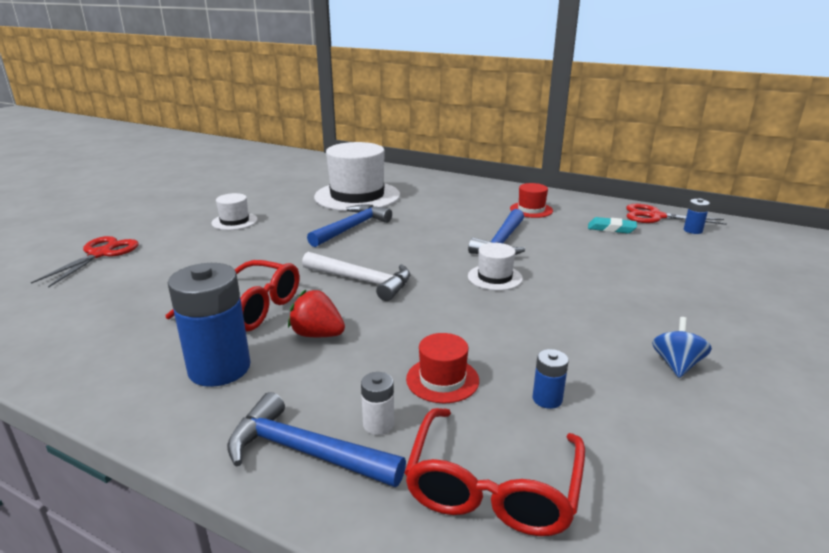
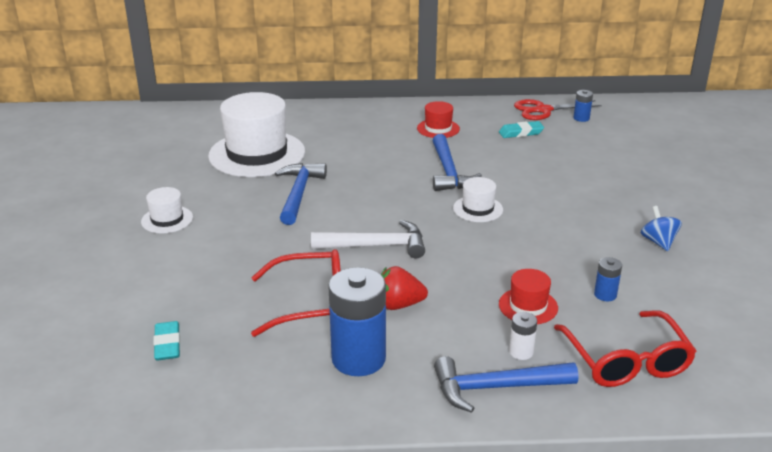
camera: 30 degrees left, 5 degrees up
red scissors [31,236,139,288] -> none
none -> turquoise eraser [153,321,180,361]

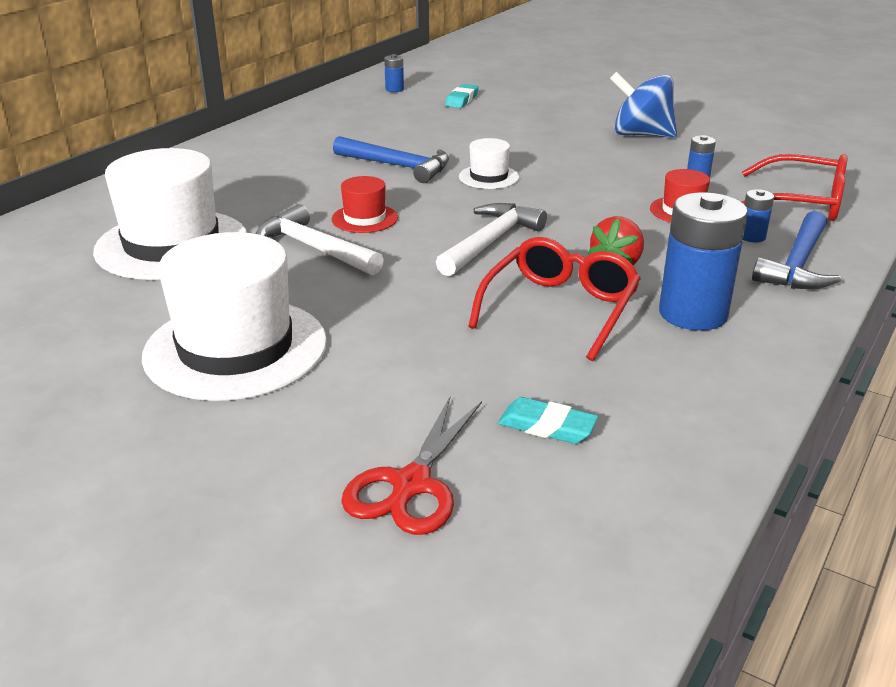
camera: 55 degrees left, 0 degrees up
white hat [141,187,193,233] -> white hat [142,232,327,401], size x2.14
blue hammer [275,163,327,225] -> white hammer [255,204,384,275]
red hat [417,101,460,138] -> red hat moved to [332,176,398,233]
turquoise eraser [499,121,544,138] -> turquoise eraser moved to [445,84,479,108]
white battery [509,312,537,360] -> blue battery [742,189,774,242]
red scissors [514,99,602,120] -> red scissors moved to [341,397,482,535]
blue spinning top [641,206,682,251] -> blue spinning top [610,72,677,138], size x1.79

